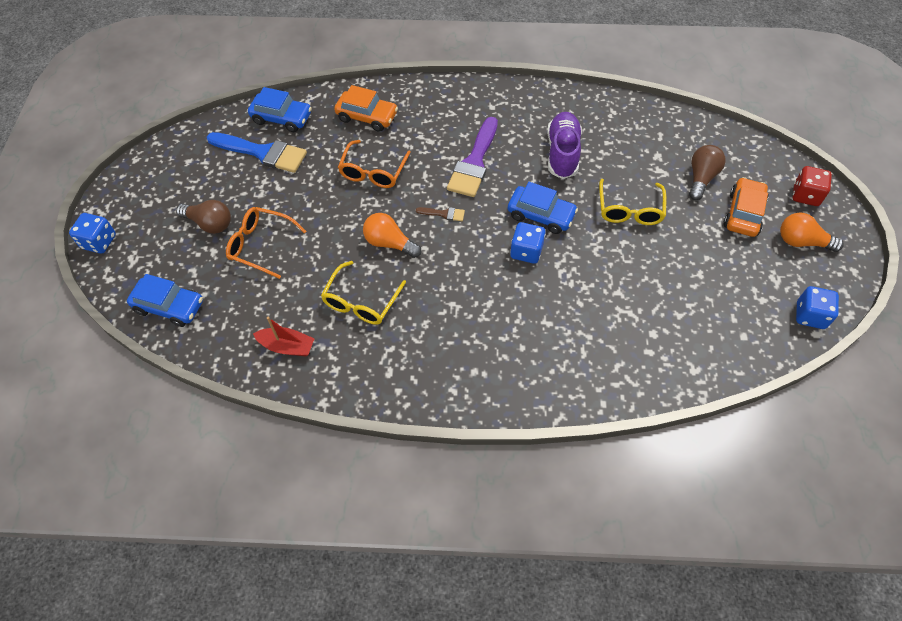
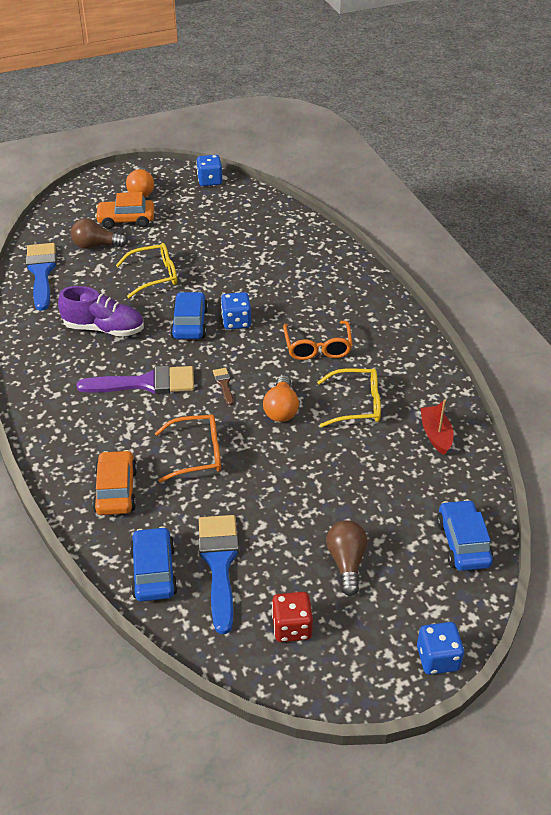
camera: 115 degrees left, 15 degrees down
orange glasses [226,207,306,279] -> orange glasses moved to [283,321,352,360]
purple shoe [547,112,582,179] -> purple shoe turned 150 degrees counterclockwise [58,286,144,337]
red dice [793,166,832,206] -> red dice moved to [272,592,313,642]
none -> blue brush [26,243,57,311]

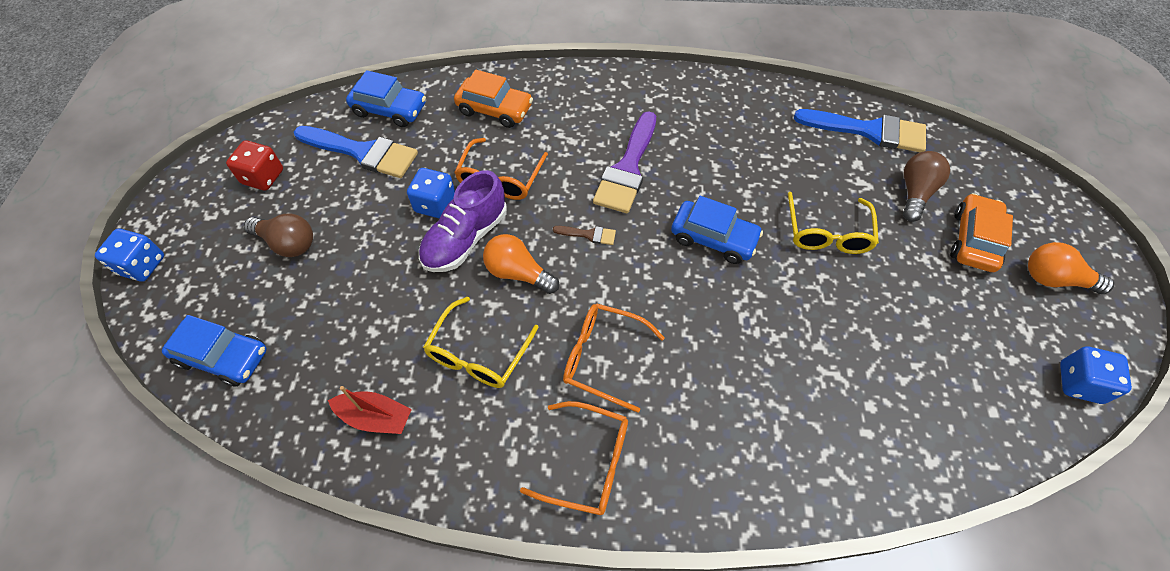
camera: 115 degrees right, 15 degrees up
purple shoe [58,286,144,337] -> purple shoe moved to [419,170,507,272]
blue dice [221,292,251,330] -> blue dice moved to [407,168,455,219]
none -> orange glasses [520,401,628,515]

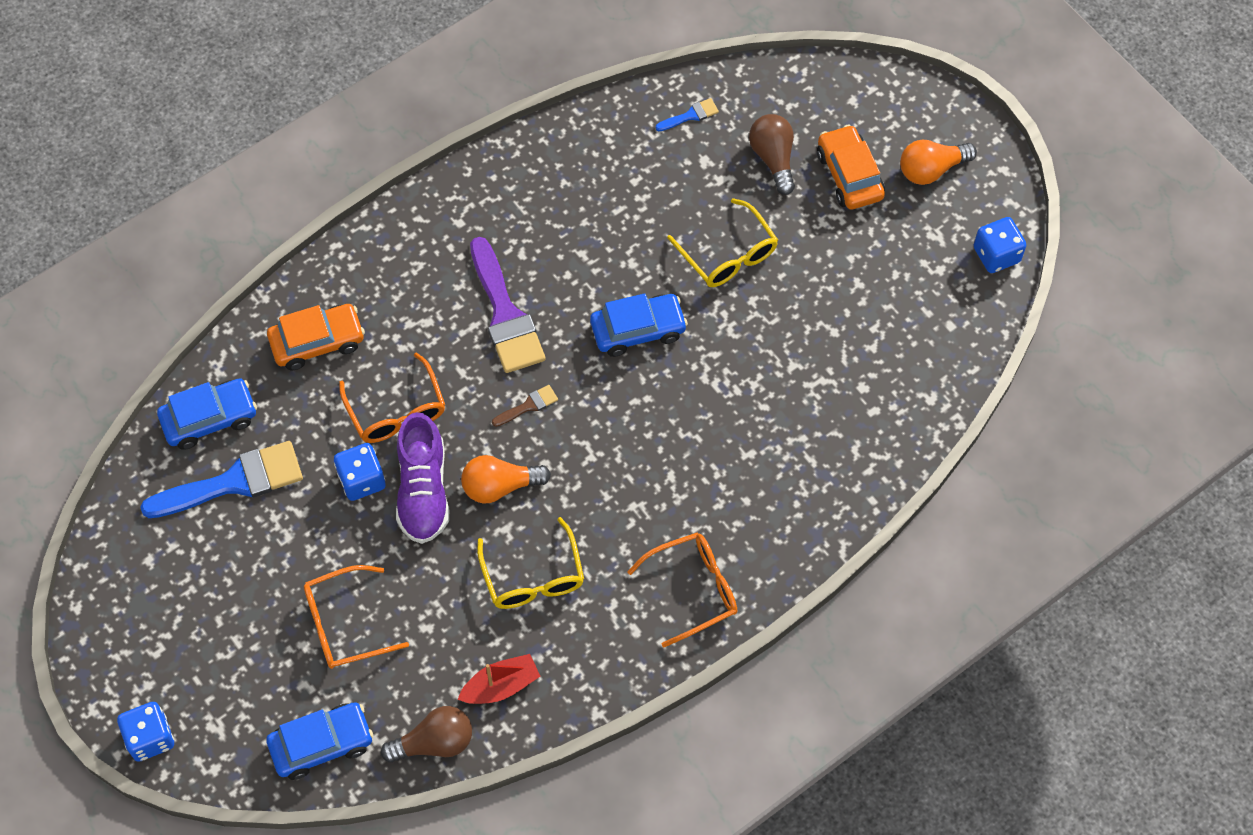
camera: 40 degrees left, 5 degrees up
red dice [226,140,283,190] -> none
brown light bulb [244,213,313,257] -> brown light bulb moved to [381,706,472,763]
orange glasses [563,303,665,413] -> orange glasses moved to [304,565,409,669]
blue brush [794,109,926,152] -> blue brush [655,98,719,131], size x0.44

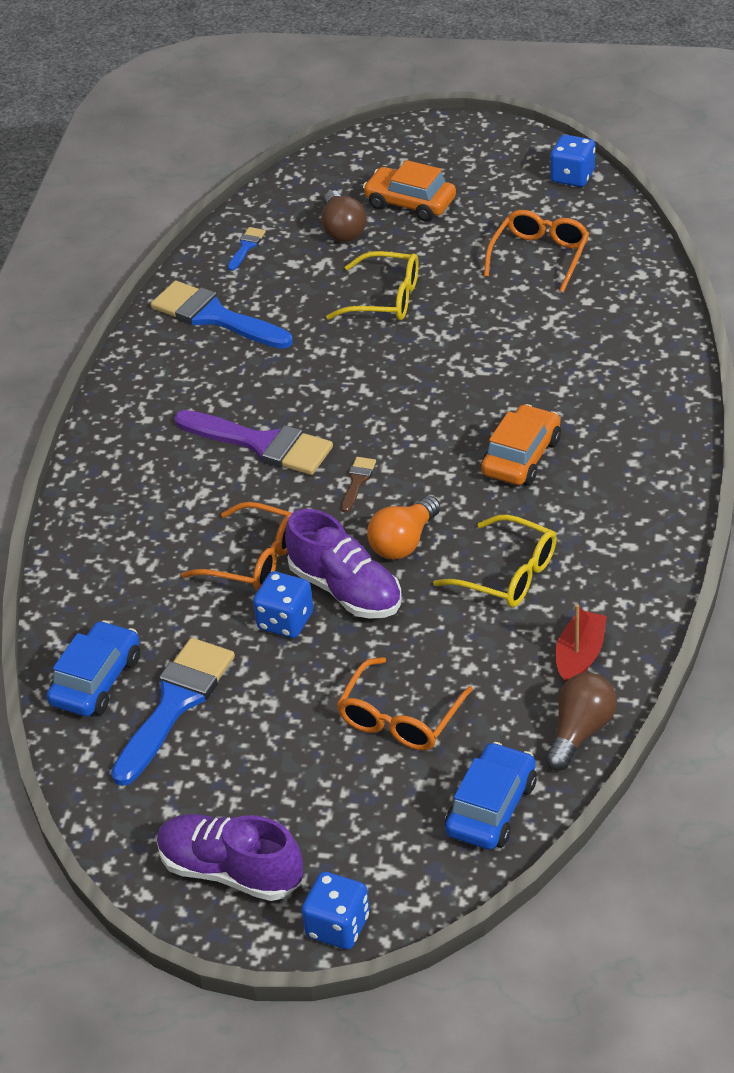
camera: 40 degrees left, 20 degrees down
orange car [267,304,365,370] -> orange car moved to [481,404,561,486]
blue car [590,293,688,357] -> none
orange glasses [627,533,737,647] -> orange glasses moved to [484,210,589,293]
brown light bulb [749,114,795,195] -> brown light bulb turned 135 degrees counterclockwise [321,190,367,242]
orange light bulb [900,140,977,185] -> none
none -> blue brush [151,281,293,349]
none -> purple shoe [157,814,303,901]

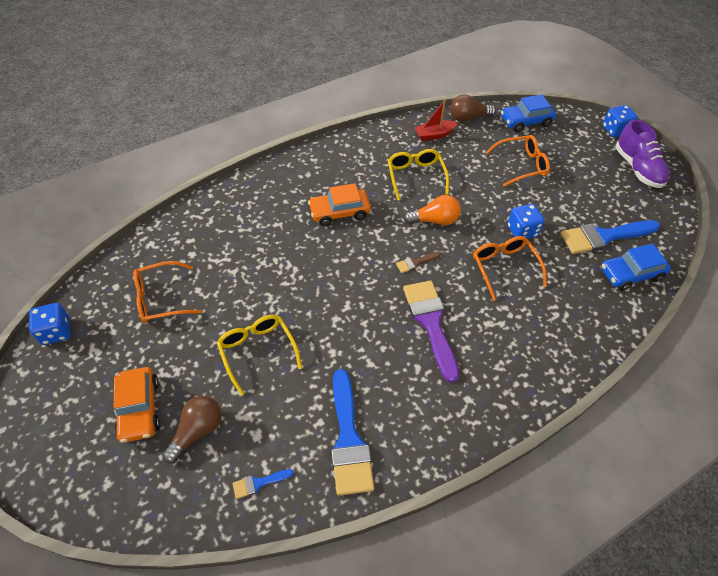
camera: 135 degrees left, 10 degrees up
purple shoe [285,509,401,619] -> none

